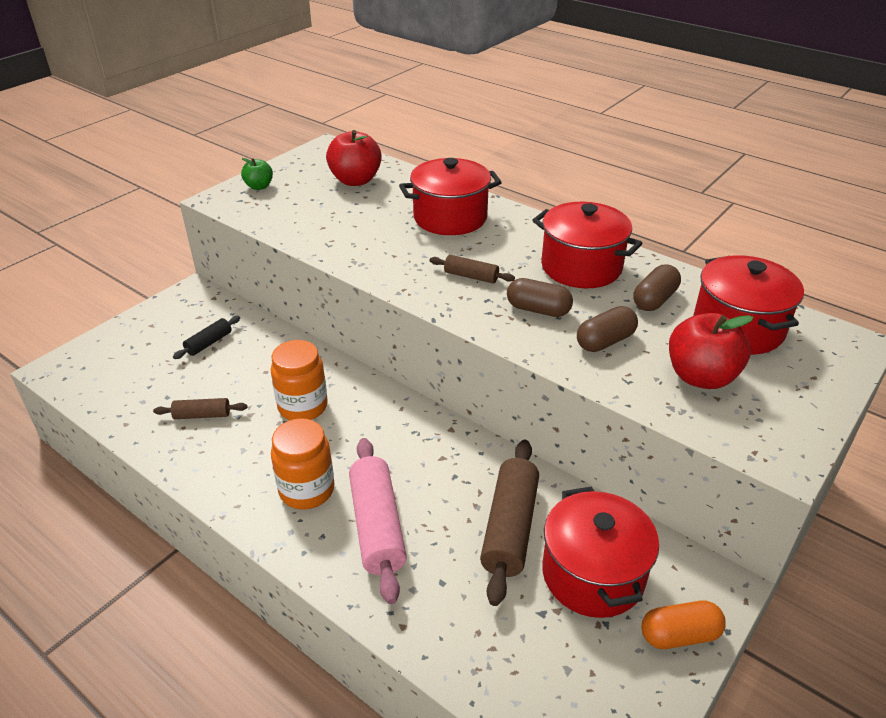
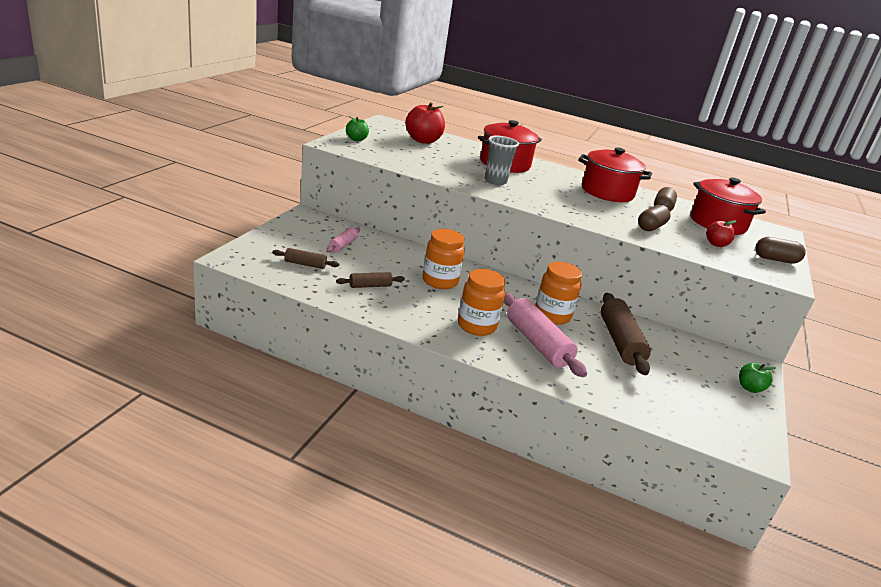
camera: 20 degrees left, 10 degrees down
black rolling pin [173,316,240,359] -> pink rolling pin [326,227,360,253]
brown rolling pin [429,255,515,284] -> brown rolling pin moved to [272,248,339,269]
brown capsule [507,278,573,317] -> brown capsule moved to [756,237,806,263]
red pot [542,487,659,618] -> none
orange capsule [641,601,726,649] -> green apple [739,362,776,393]
red apple [669,313,754,389] -> red apple [706,220,736,247], size x0.56
none -> grey cup [485,136,519,185]
none -> orange jar [535,261,582,325]

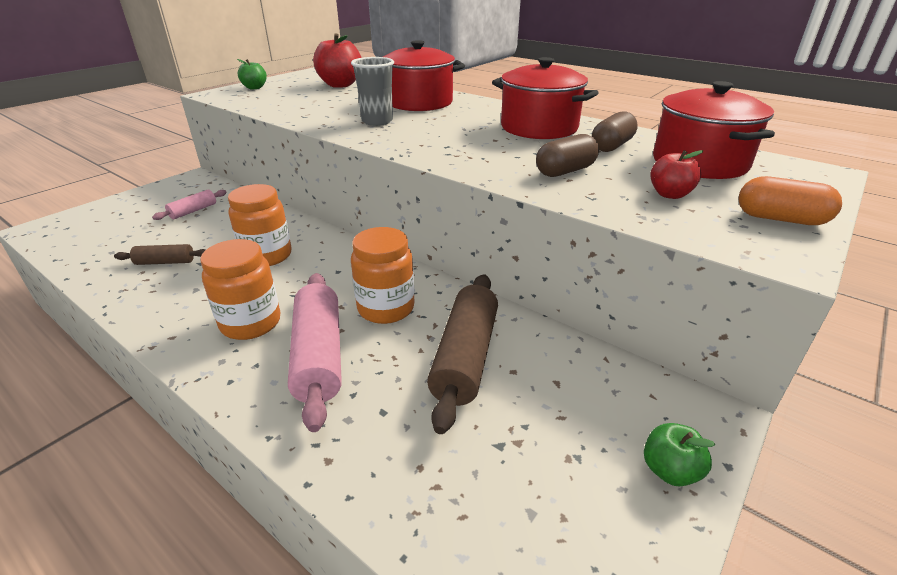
camera: 20 degrees right, 5 degrees up
brown rolling pin [272,248,339,269] -> none
brown capsule [756,237,806,263] -> orange capsule [738,176,842,225]

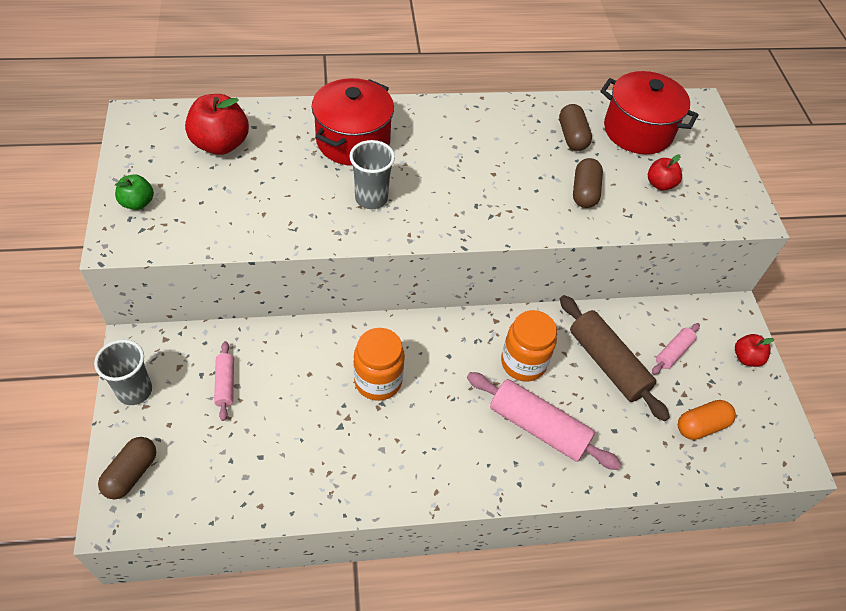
camera: 50 degrees left, 20 degrees up
brown rolling pin [114,244,206,265] -> none
orange jar [200,239,280,340] -> none
red pot [492,57,599,139] -> none
green apple [644,423,715,486] -> red apple [735,334,774,367]
orange capsule [738,176,842,225] -> orange capsule moved to [678,400,736,440]
none -> grey cup [94,339,152,405]
none -> brown capsule [98,437,156,500]
none -> pink rolling pin [652,323,700,374]

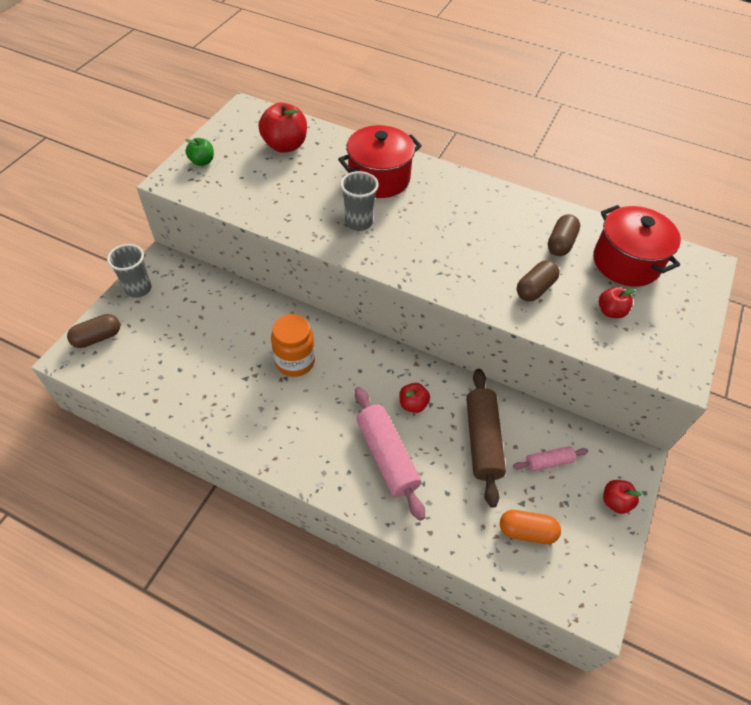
camera: 35 degrees right, 0 degrees up
pink rolling pin [214,341,234,421] -> none
orange jar [501,310,557,381] -> red apple [399,383,430,413]

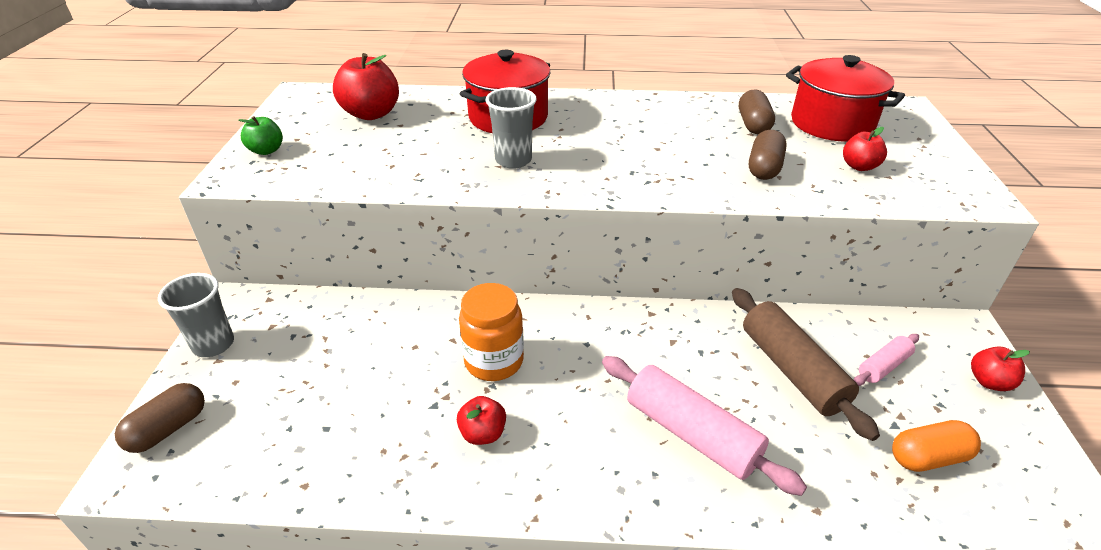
camera: 20 degrees left, 15 degrees down
red apple [399,383,430,413] -> red apple moved to [457,396,506,445]

